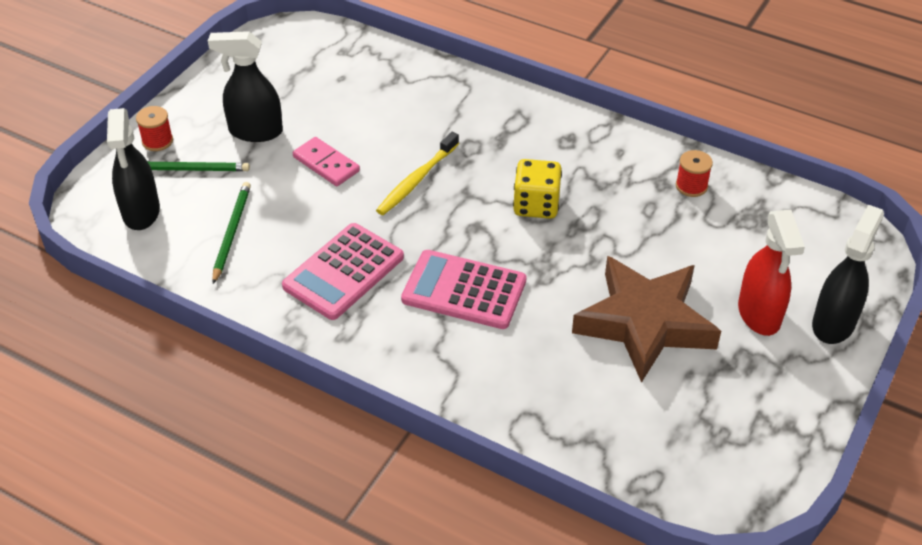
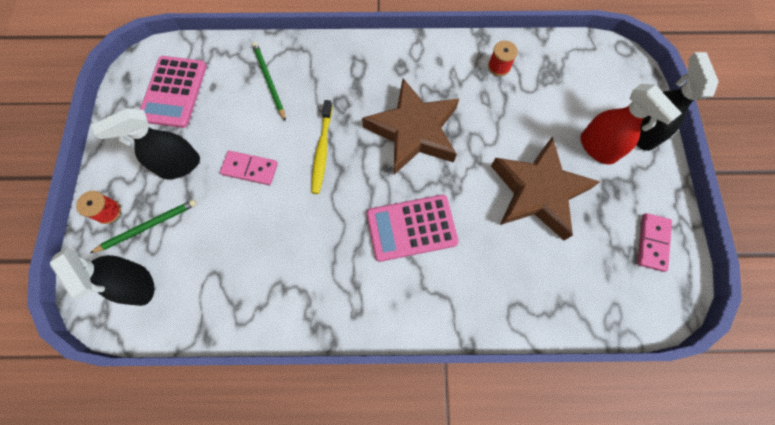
camera: 30 degrees left, 25 degrees up
green pencil [212,182,251,284] -> green pencil moved to [252,42,286,121]
pink calculator [282,223,404,320] -> pink calculator moved to [140,56,207,128]
yellow dice [513,159,562,219] -> brown star [362,78,459,175]
none -> pink domino [637,213,672,272]

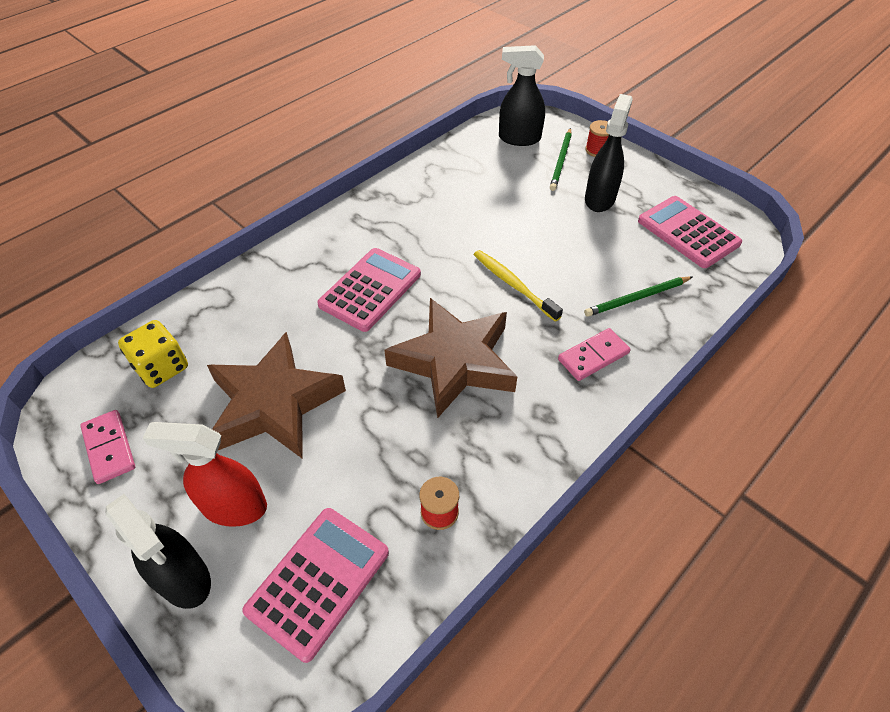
camera: 135 degrees right, 20 degrees down
pink domino [220,151,278,185] -> pink domino moved to [558,328,631,381]
green pencil [252,42,286,121] -> green pencil turned 135 degrees clockwise [584,276,692,317]
none -> yellow dice [118,320,188,388]
none -> pink calculator [242,508,389,663]

